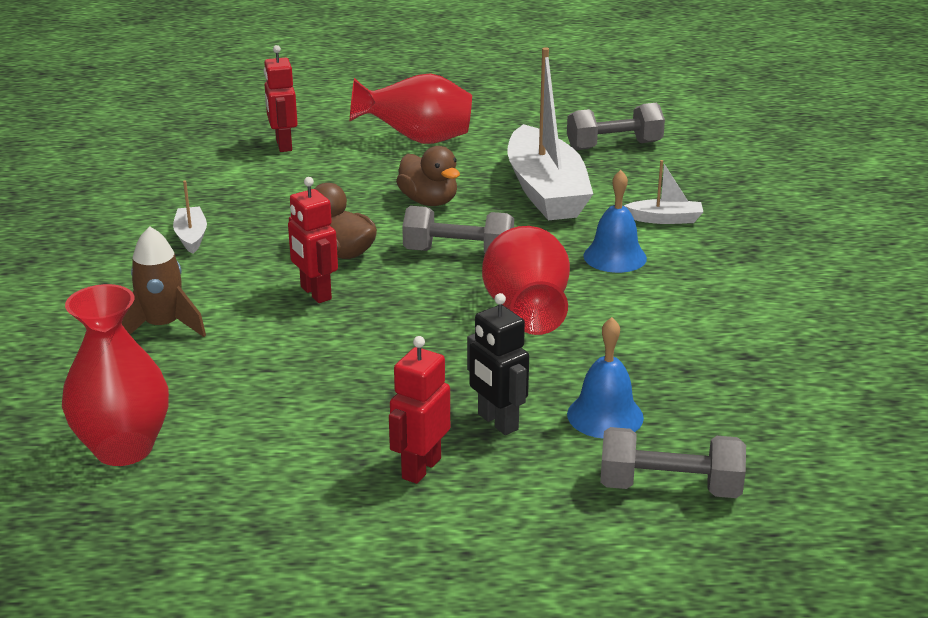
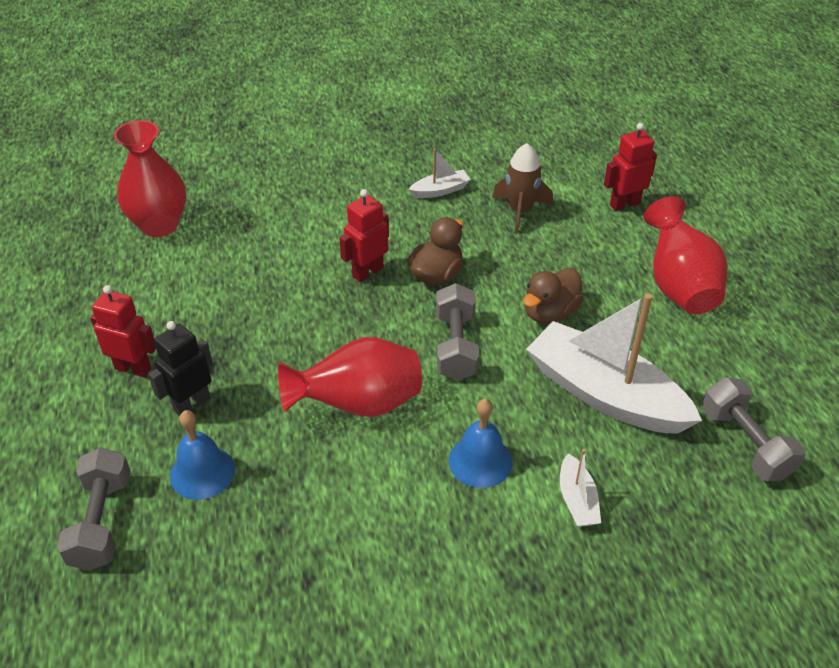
camera: 80 degrees right, 15 degrees up
brown rocket [122,226,206,337] -> brown rocket moved to [492,143,553,234]
white boat [507,47,593,220] -> white boat turned 60 degrees clockwise [526,293,702,434]

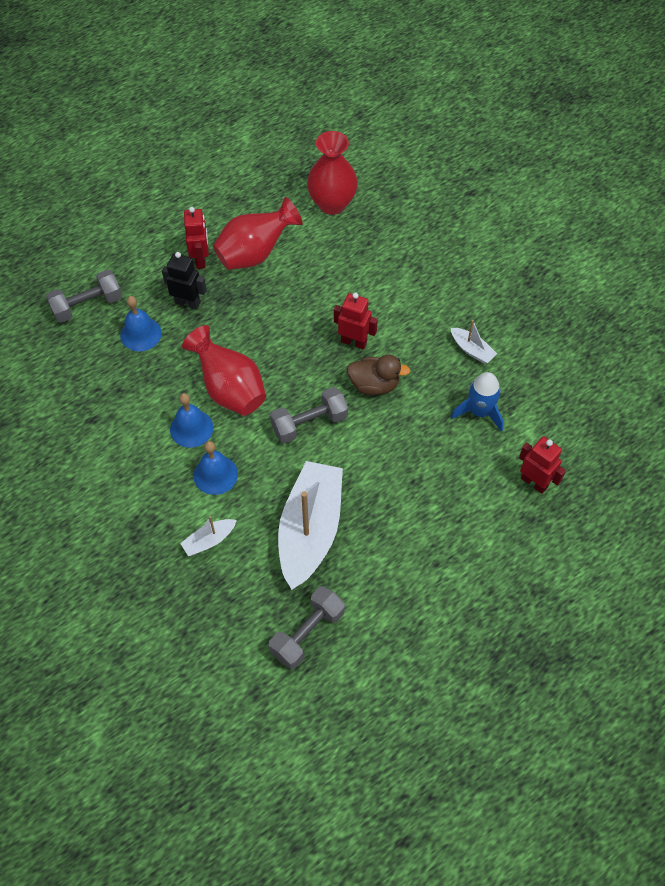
camera: 65 degrees right, 15 degrees up
brown rocket [492,143,553,234] -> blue rocket [451,372,504,432]
brown duck [523,268,583,324] -> none
red vase [644,196,728,314] -> red vase moved to [213,197,303,270]
none -> blue bell [170,393,213,448]

